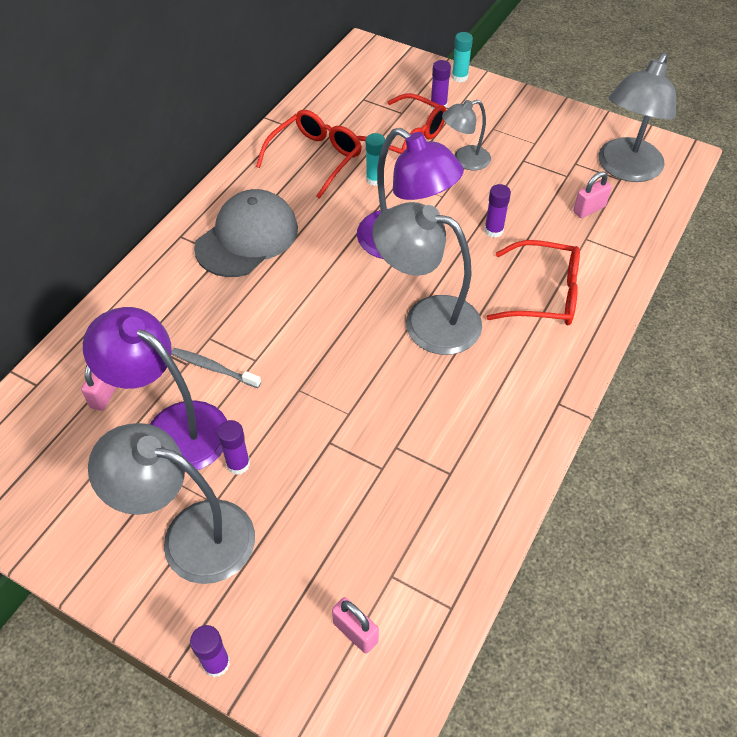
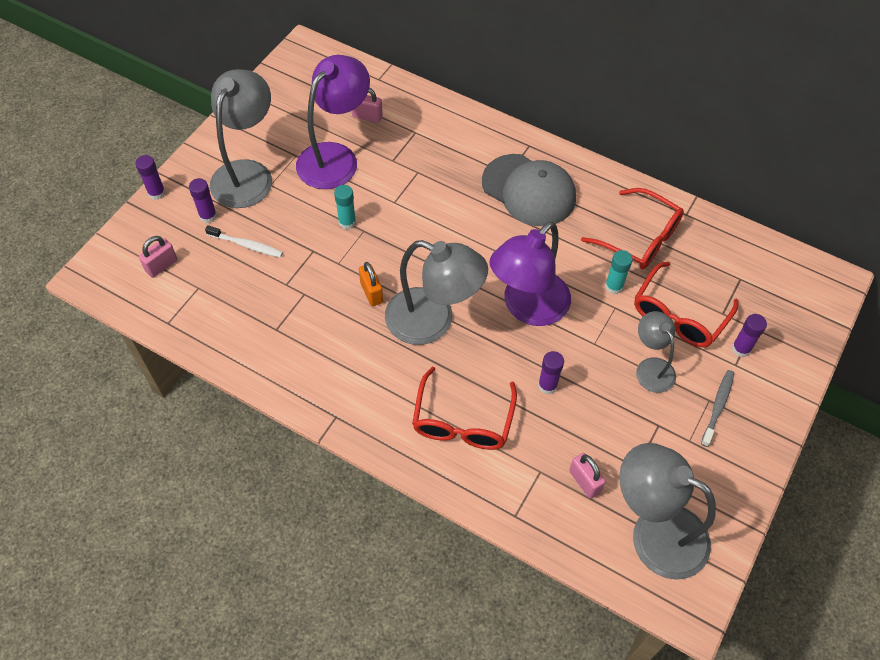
camera: 90 degrees right, 5 degrees up
grey toothbrush [171,348,261,388] -> grey toothbrush moved to [701,370,734,447]
purple glue stick [217,420,250,475] -> purple glue stick moved to [189,178,217,223]
grey lamp [372,202,482,355] -> grey lamp turned 90 degrees clockwise [385,240,488,345]
turquoise glue stick [452,32,473,82] -> turquoise glue stick moved to [334,185,356,229]
none -> white toothbrush [205,225,283,258]
none -> orange padlock [359,262,383,306]

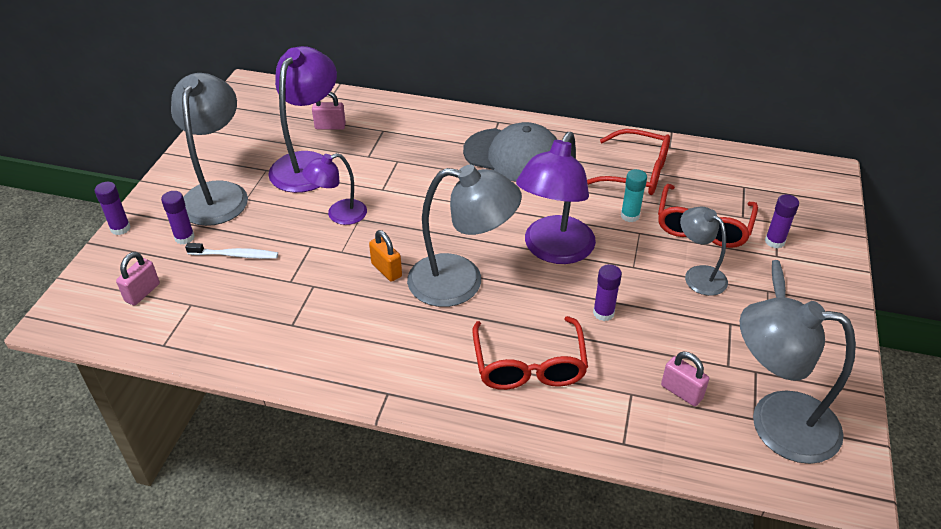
camera: 15 degrees left, 15 degrees down
turquoise glue stick [334,185,356,229] -> purple lamp [302,153,367,225]

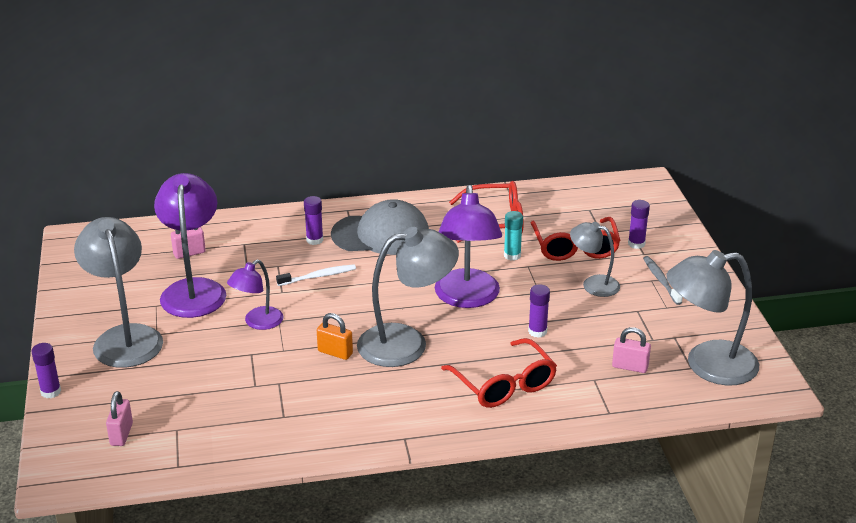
camera: 25 degrees left, 10 degrees down
purple glue stick [161,191,195,245] -> purple glue stick moved to [304,196,323,245]
white toothbrush [185,243,278,259] -> white toothbrush moved to [276,264,356,286]

